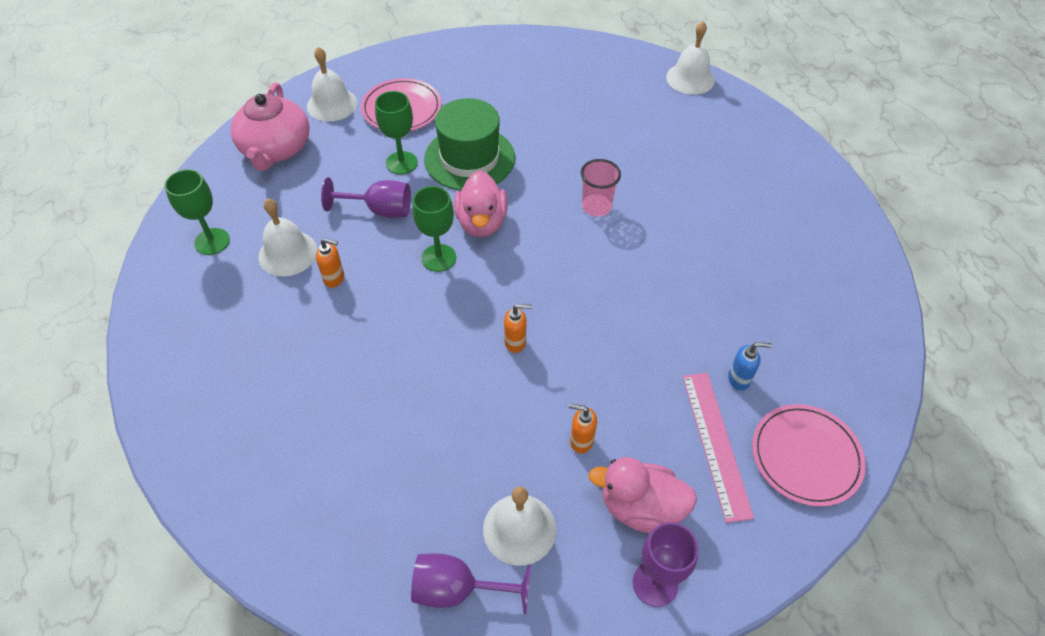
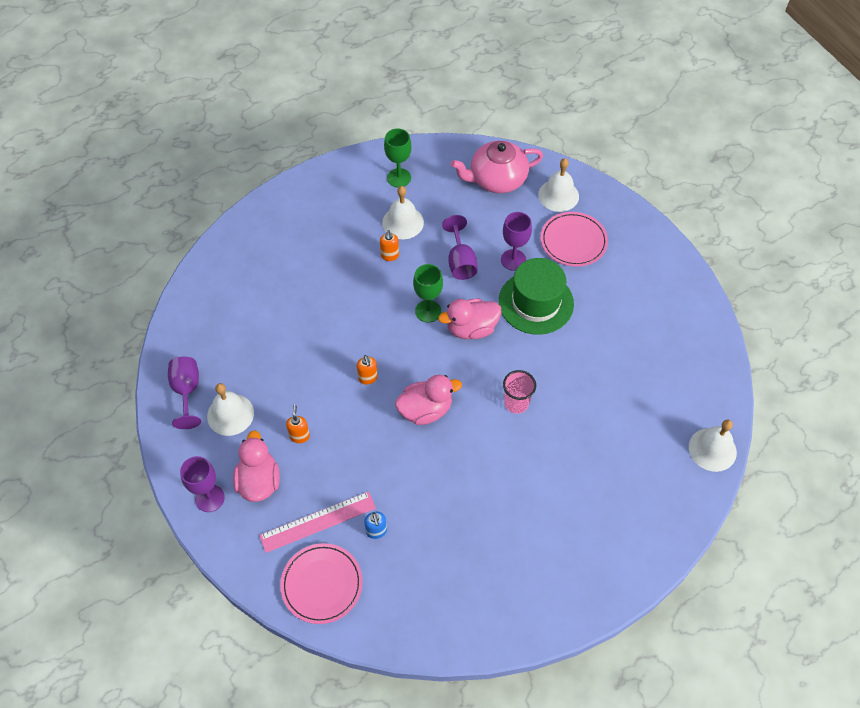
camera: 75 degrees right, 5 degrees up
green goblet [375,91,418,175] -> purple goblet [501,212,532,271]
none -> pink duck [395,375,462,425]

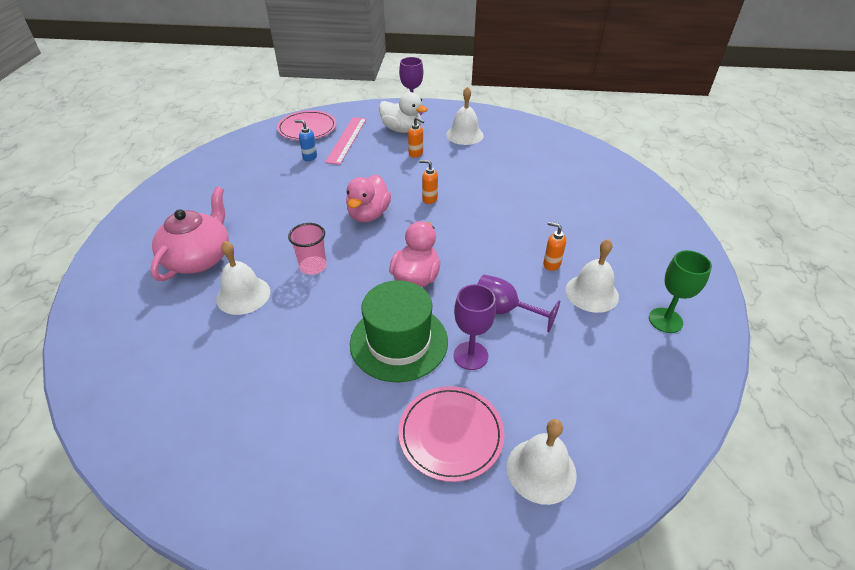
camera: 125 degrees right, 15 degrees down
purple goblet [168,357,201,429] -> none
pink duck [233,430,280,502] -> white duck [379,92,428,133]
green goblet [413,264,443,323] -> none
pink teapot [451,141,543,193] -> pink teapot moved to [151,187,229,281]
white bell [689,420,737,472] -> white bell moved to [216,241,270,315]

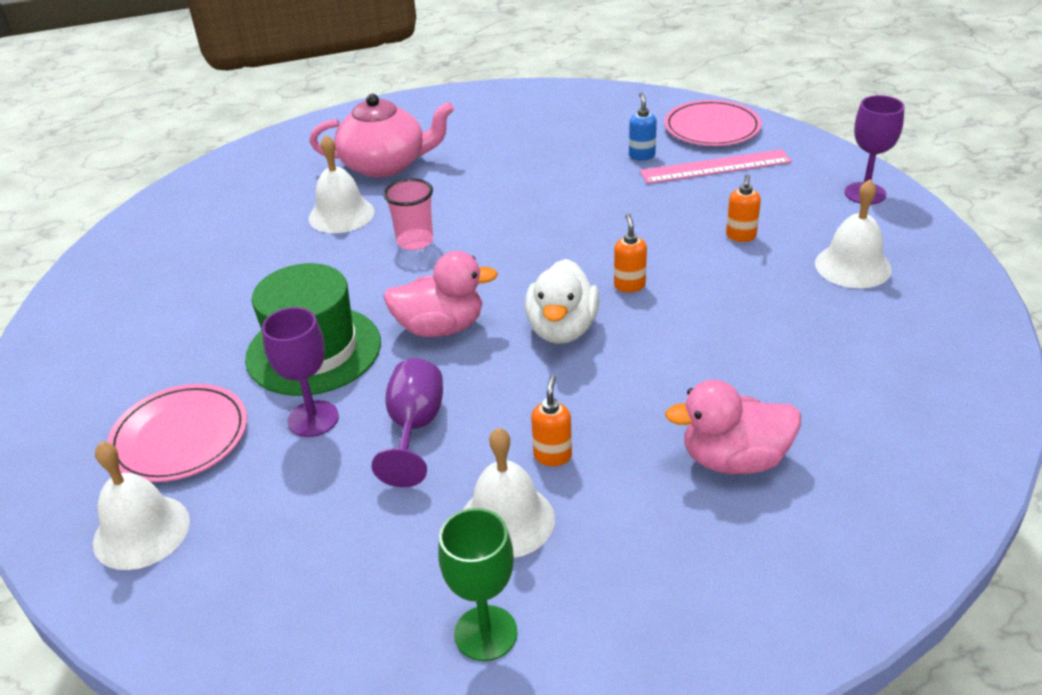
camera: 70 degrees right, 5 degrees down
pink duck [346,174,391,222] -> pink duck moved to [665,380,801,474]
white duck [379,92,428,133] -> white duck moved to [525,259,599,344]

